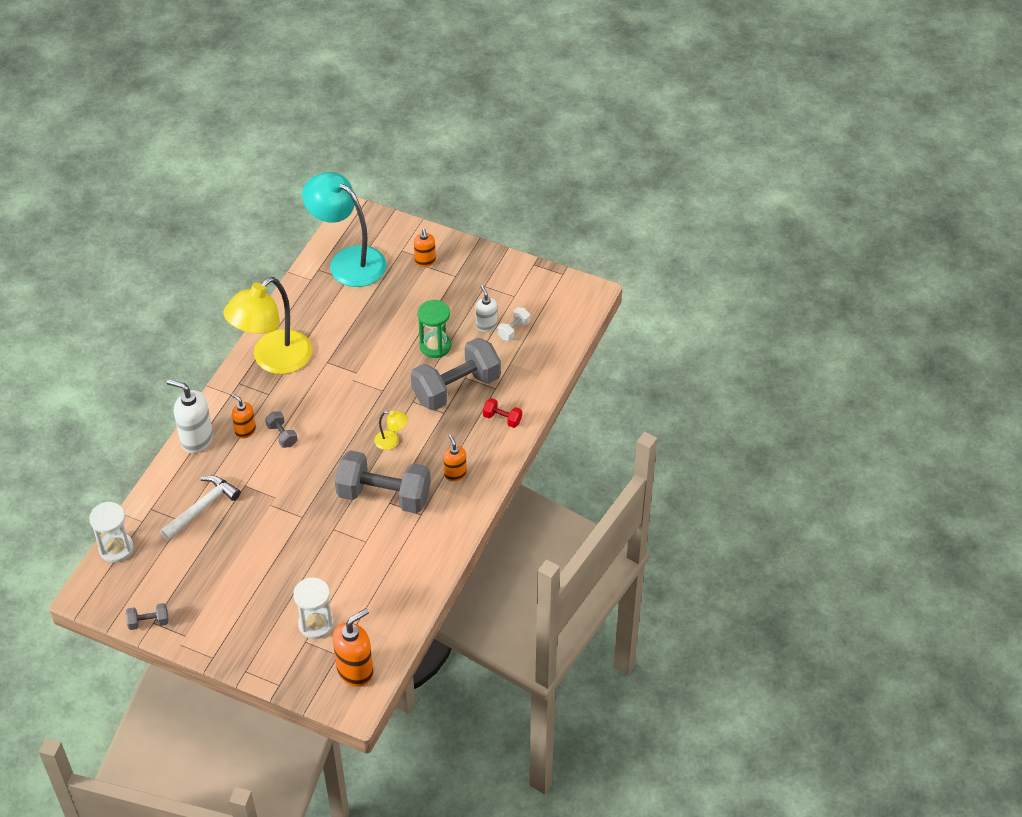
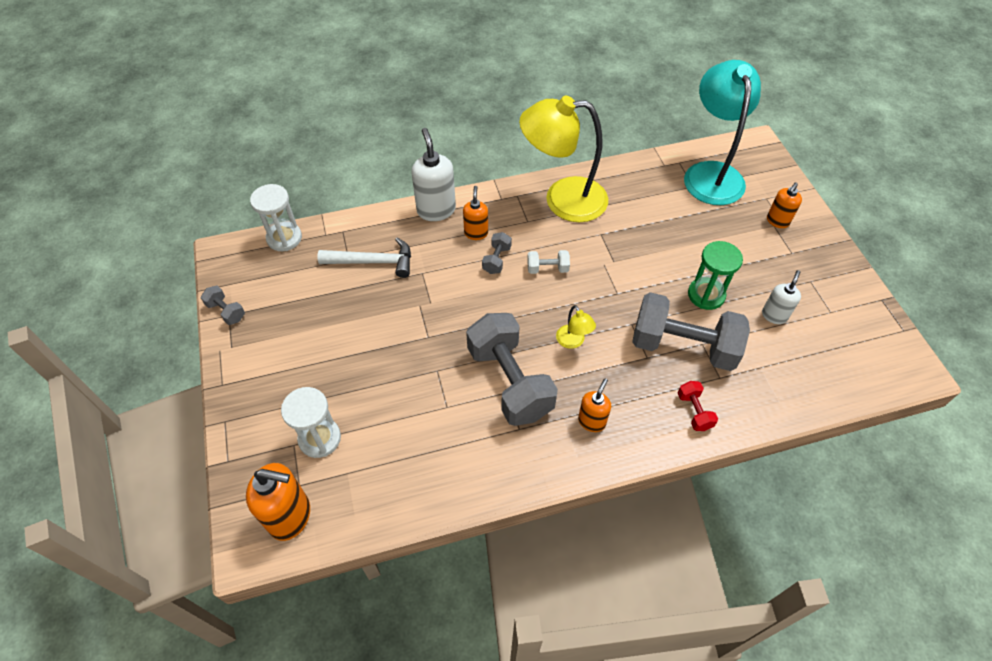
camera: 50 degrees right, 5 degrees up
white dumbbell [497,307,530,341] -> white dumbbell moved to [527,250,570,274]

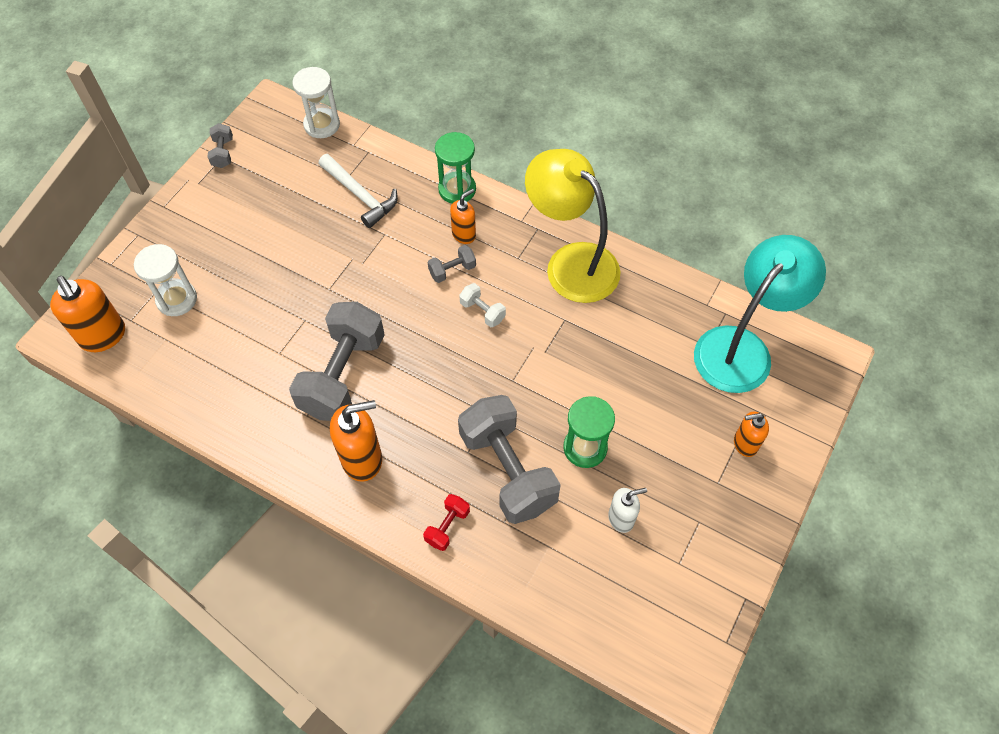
camera: 45 degrees right, 5 degrees up
white soap dispenser [411,128,456,221] -> green hourglass [435,132,476,204]
yellow lamp [556,305,596,349] -> none
orange soap dispenser [578,378,611,432] -> orange soap dispenser [330,400,382,482], size x1.67

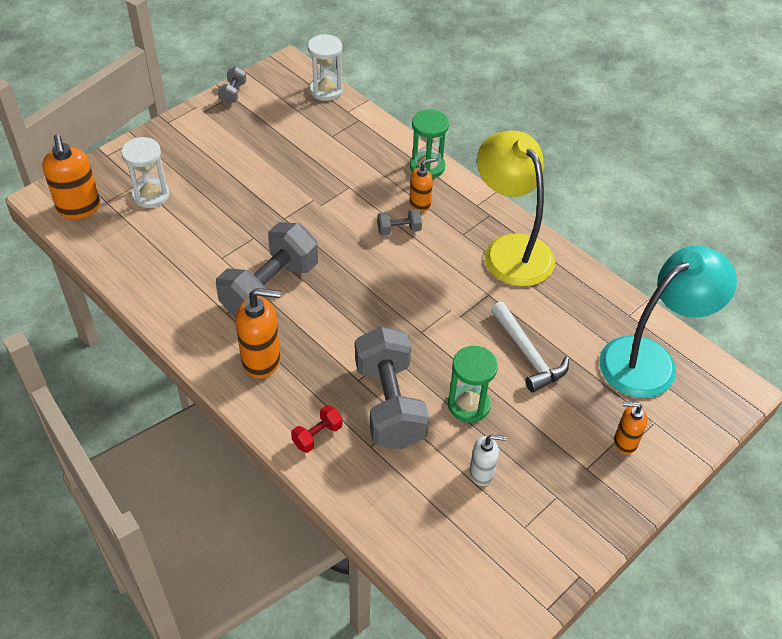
camera: 15 degrees right, 10 degrees down
white hammer [319,154,398,228] -> white hammer moved to [491,302,569,392]
white dumbbell [459,283,506,327] -> none

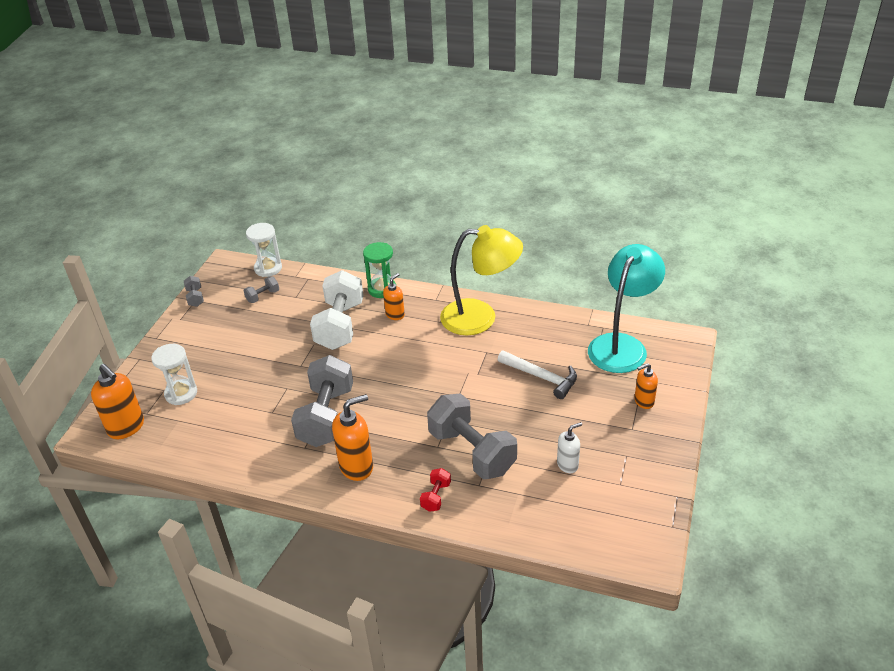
camera: 25 degrees left, 10 degrees down
grey dumbbell [377,209,422,236] -> grey dumbbell moved to [243,276,279,303]
green hourglass [448,346,498,423] -> none
yellow lamp [477,130,555,287] -> yellow lamp turned 150 degrees clockwise [440,225,523,335]
none -> white dumbbell [310,270,363,350]

